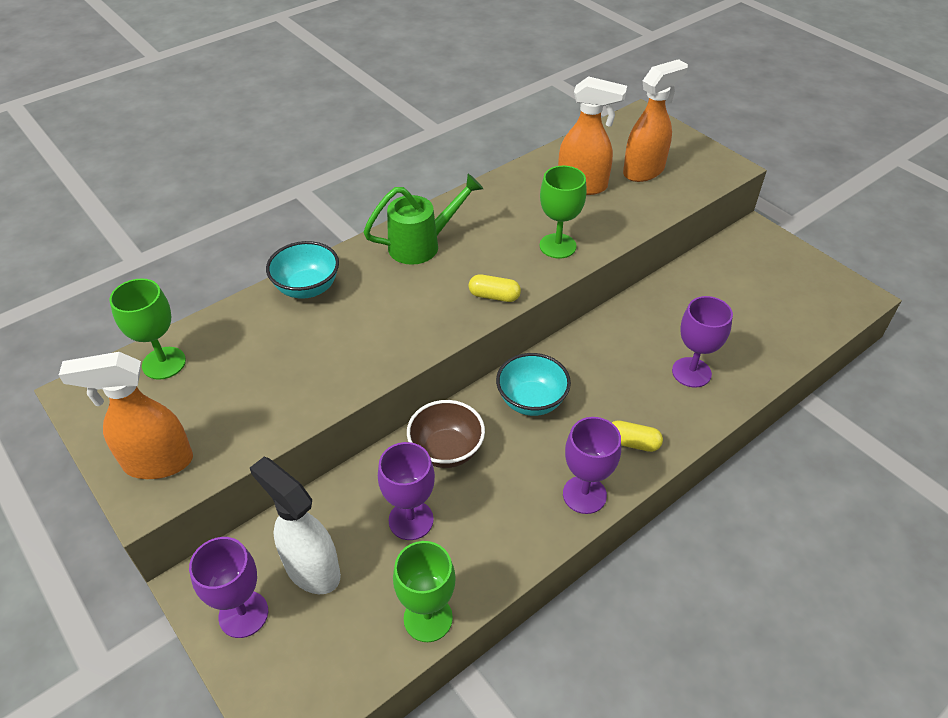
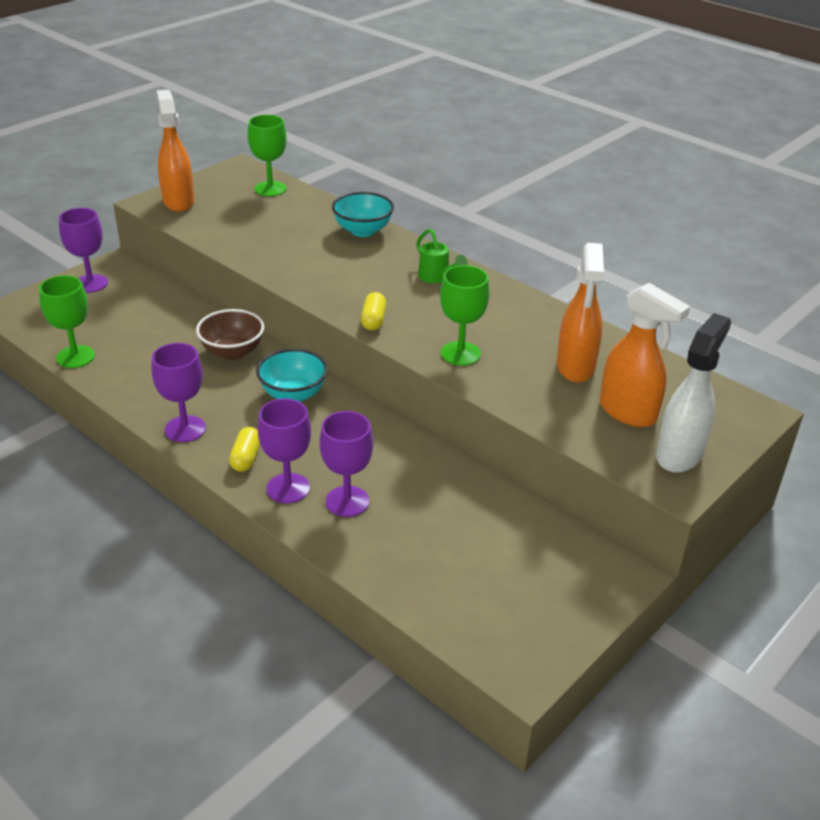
camera: 80 degrees right, 10 degrees down
white spray bottle [250,457,341,594] -> white spray bottle moved to [656,313,731,473]
green watering can [363,174,483,265] -> green watering can [416,229,467,283], size x0.64
purple goblet [378,442,435,540] -> purple goblet moved to [258,399,311,503]

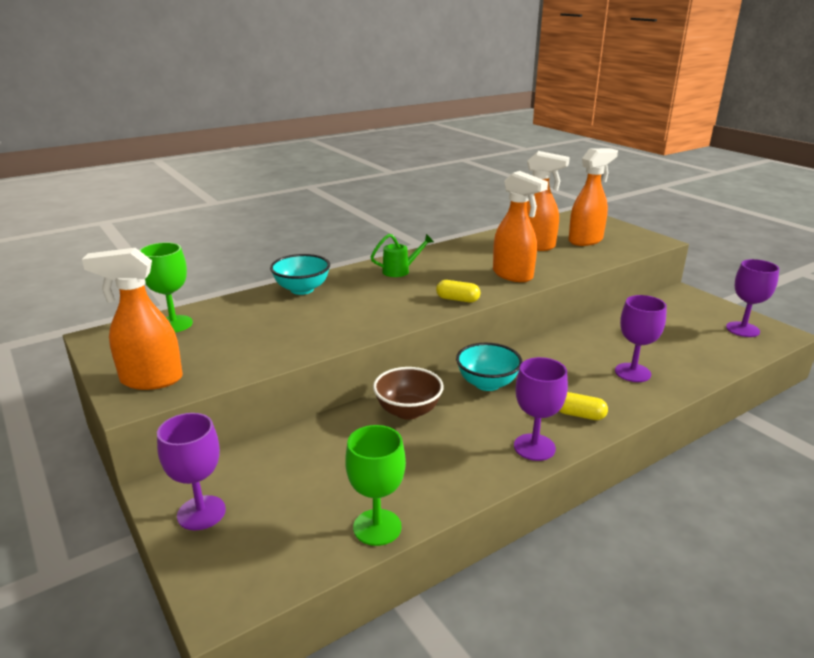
camera: 75 degrees left, 10 degrees down
purple goblet [258,399,311,503] -> purple goblet moved to [726,259,779,337]
green goblet [440,265,490,366] -> orange spray bottle [493,171,548,282]
white spray bottle [656,313,731,473] -> none

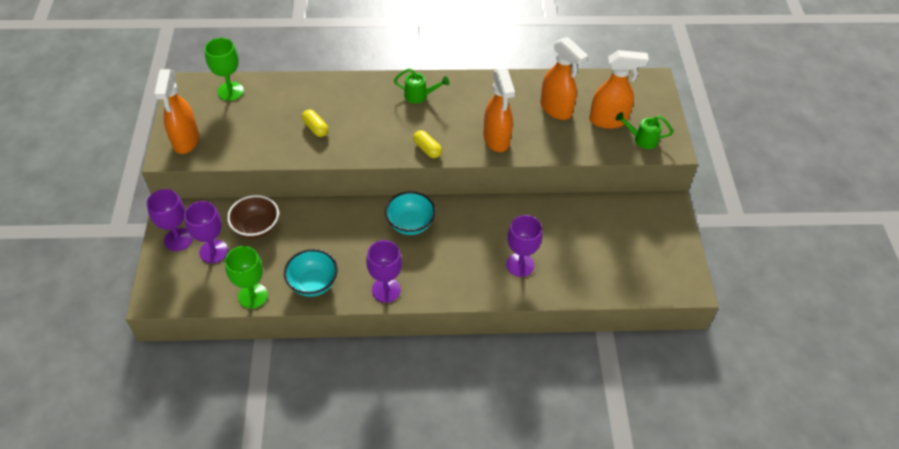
camera: 30 degrees right, 25 degrees up
orange spray bottle [82,248,183,390] -> orange spray bottle turned 120 degrees counterclockwise [154,69,199,154]
turquoise bowl [270,254,330,295] -> turquoise bowl moved to [284,249,338,297]
brown bowl [373,367,444,420] -> brown bowl moved to [227,195,279,239]
yellow capsule [559,392,608,420] -> yellow capsule moved to [302,109,328,137]
purple goblet [726,259,779,337] -> purple goblet moved to [184,201,228,263]
none -> green watering can [615,112,673,149]

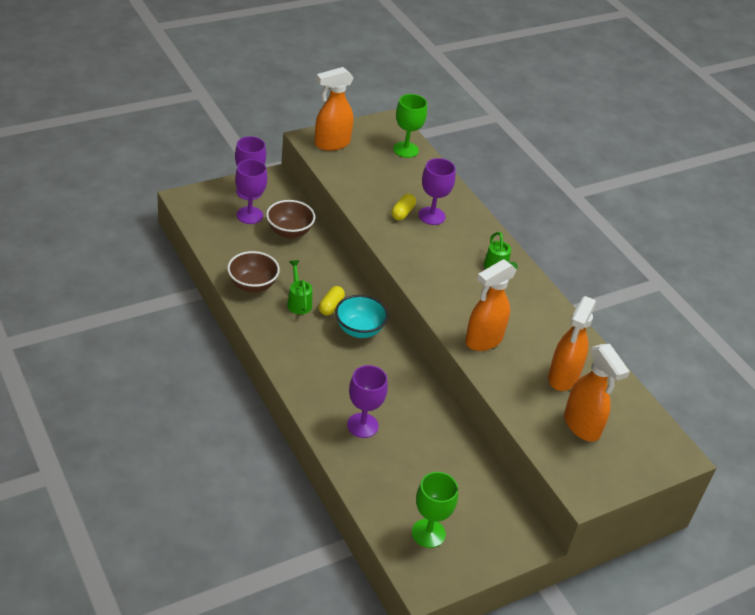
camera: 60 degrees right, 10 degrees down
green goblet [225,246,268,309] -> green goblet moved to [412,472,458,548]
turquoise bowl [284,249,338,297] -> brown bowl [227,251,280,293]
purple goblet [366,240,402,303] -> purple goblet moved to [418,158,456,225]
yellow capsule [413,130,442,158] -> yellow capsule moved to [319,286,345,315]
green watering can [615,112,673,149] -> green watering can moved to [287,260,312,314]

